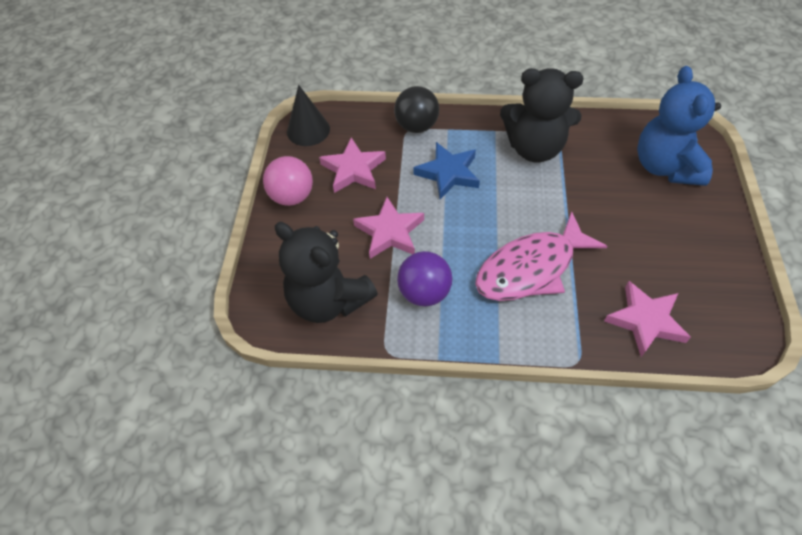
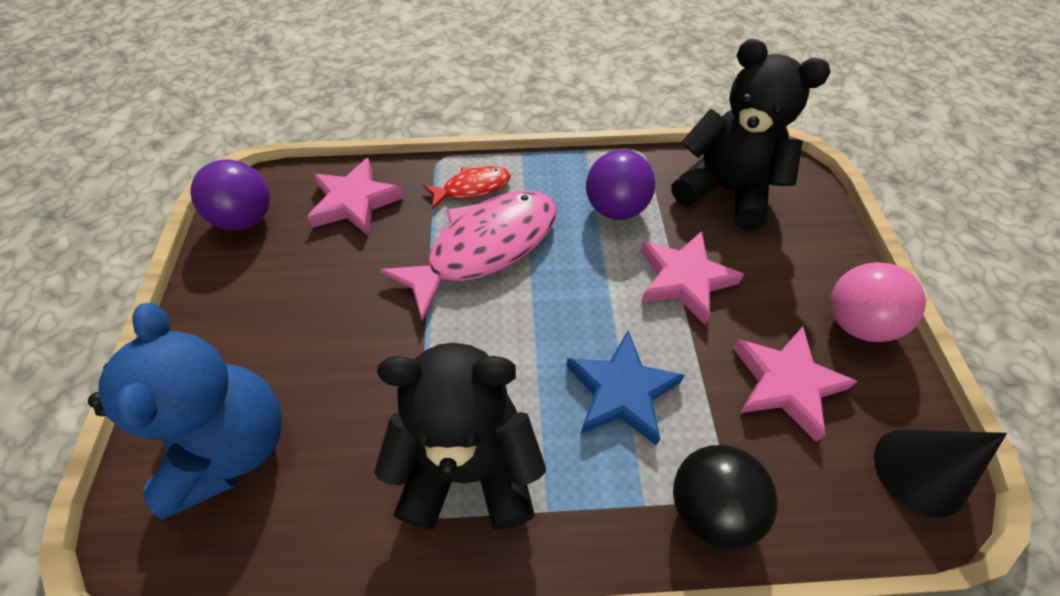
camera: 170 degrees right, 0 degrees up
none -> purple ball [190,159,270,230]
none -> red fish [423,166,511,210]

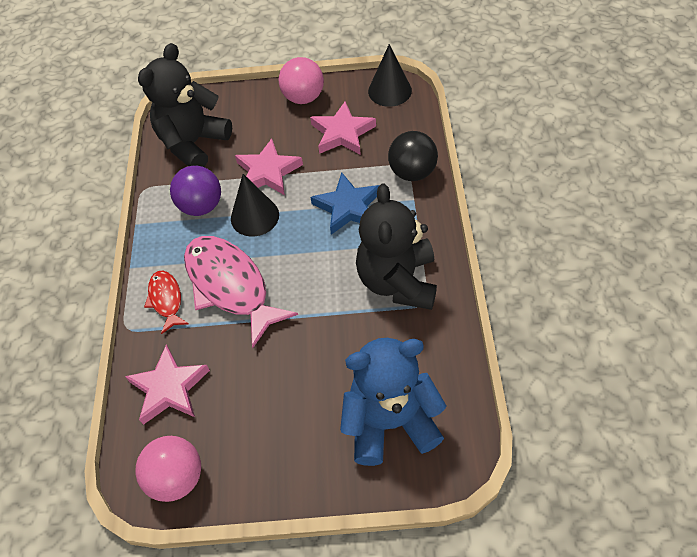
camera: 85 degrees left, 0 degrees up
purple ball [190,159,270,230] -> pink ball [136,436,201,502]
none -> black cone [231,174,279,236]

